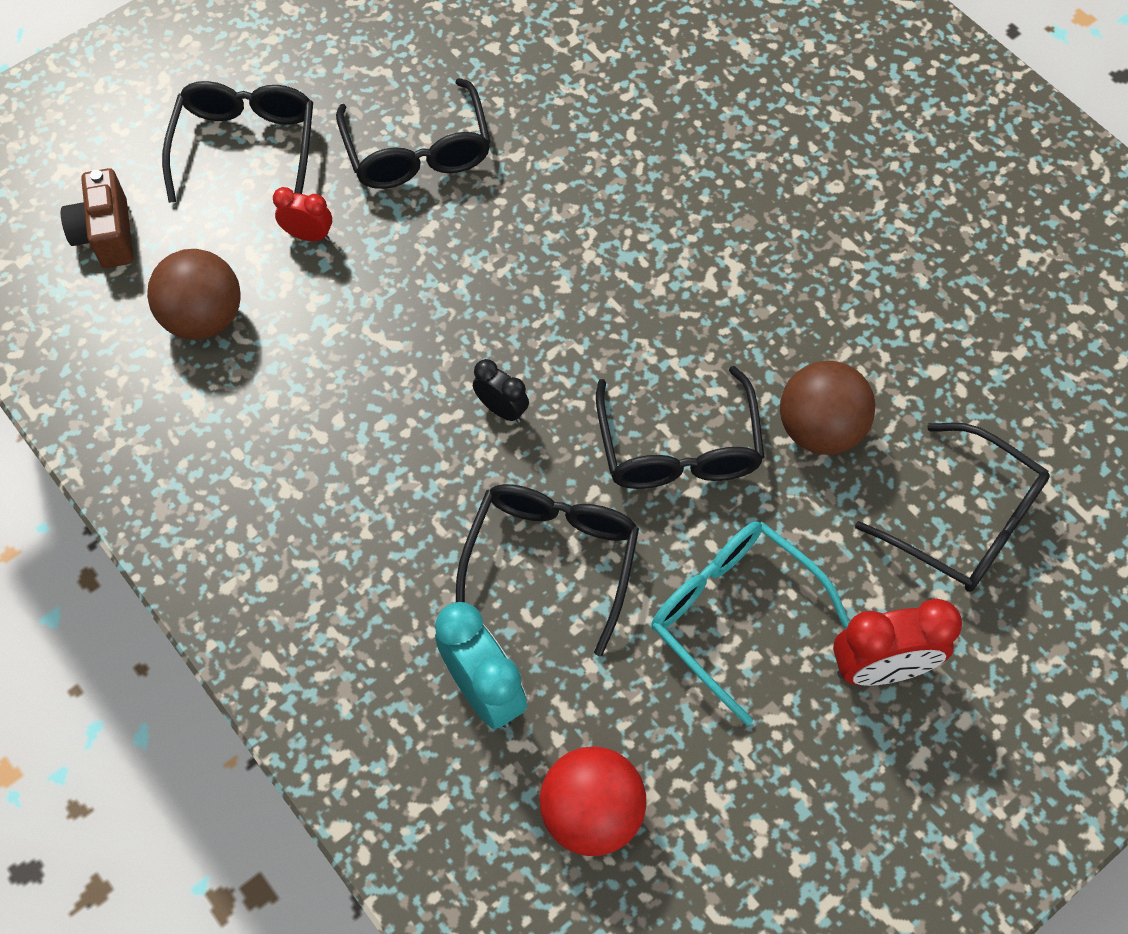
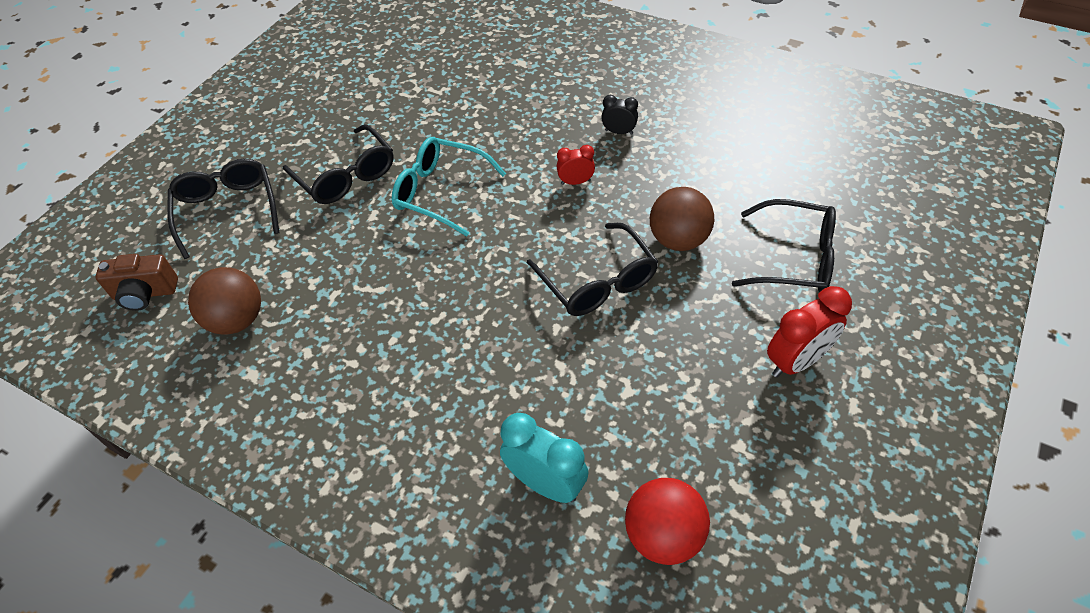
camera: 20 degrees left, 10 degrees down
brown camera [60,168,133,268] -> brown camera turned 60 degrees counterclockwise [95,254,178,311]
red clock [273,187,332,241] -> red clock moved to [556,145,595,185]
black glasses [456,484,639,656] -> none
black clock [473,359,529,423] -> black clock moved to [601,95,638,135]
turquoise glasses [651,522,849,725] -> turquoise glasses moved to [392,137,506,236]

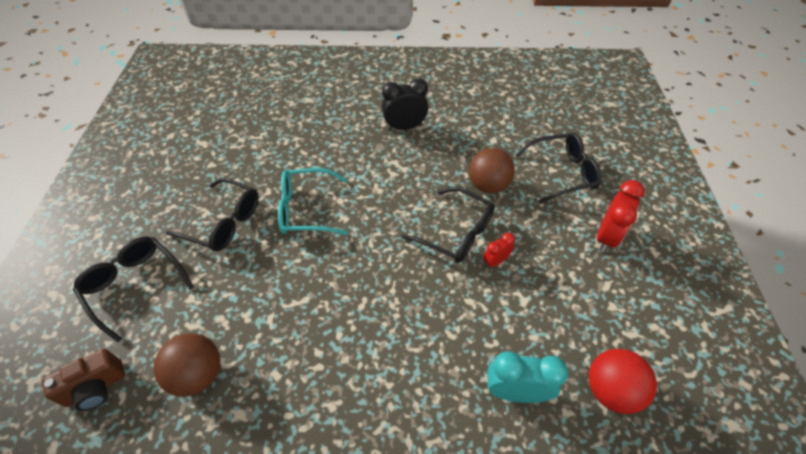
camera: 30 degrees left, 0 degrees up
red clock [556,145,595,185] -> red clock moved to [483,233,515,268]
black clock [601,95,638,135] -> black clock [382,78,429,131], size x1.75

